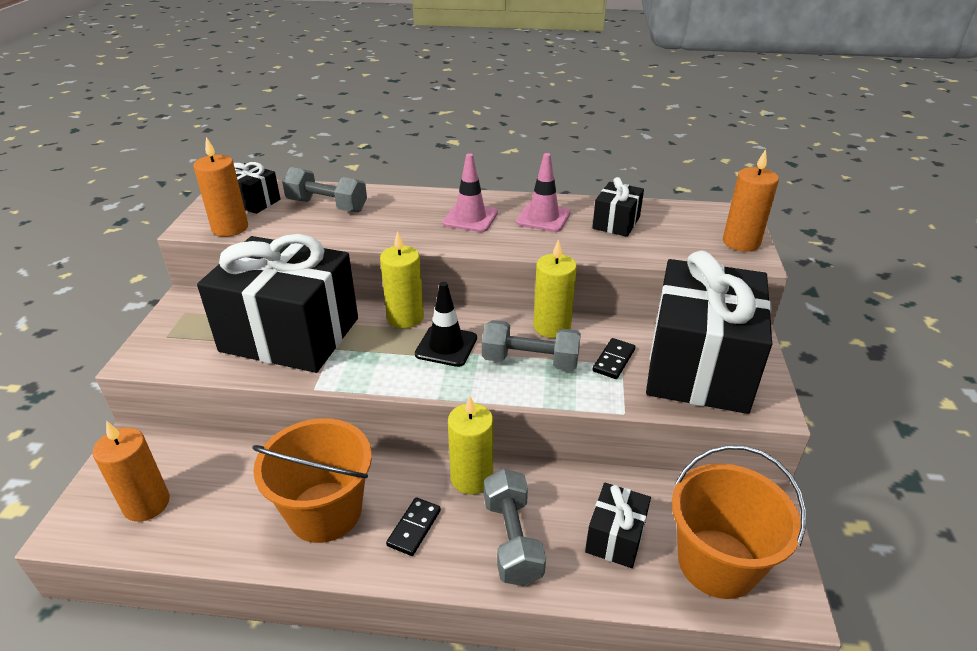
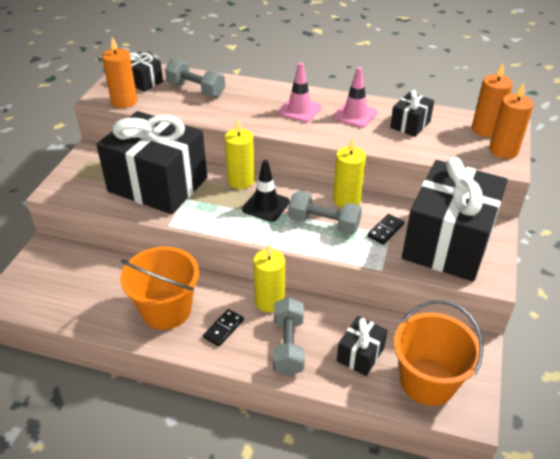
camera: 10 degrees right, 5 degrees up
orange candle [92,421,170,522] -> orange candle moved to [472,63,513,137]

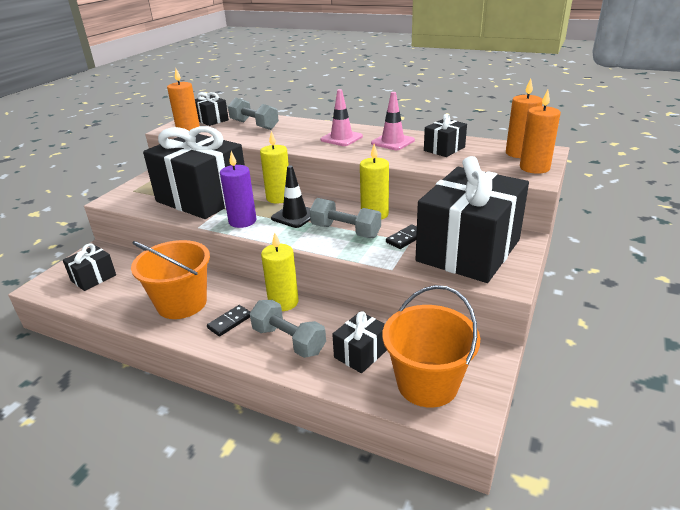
camera: 10 degrees right, 10 degrees down
grey dumbbell [273,297,305,376] -> grey dumbbell turned 60 degrees counterclockwise [250,300,326,358]
none -> black gift [63,243,116,291]
none -> purple candle [220,151,256,228]

